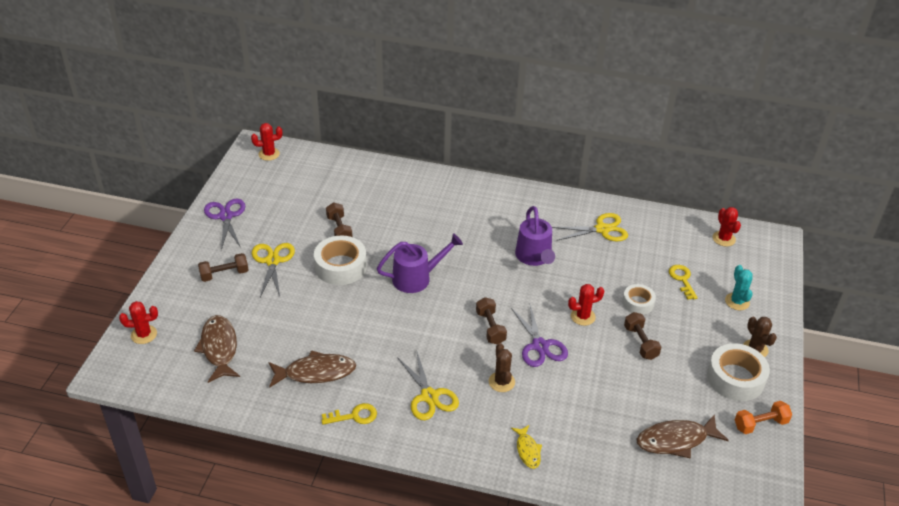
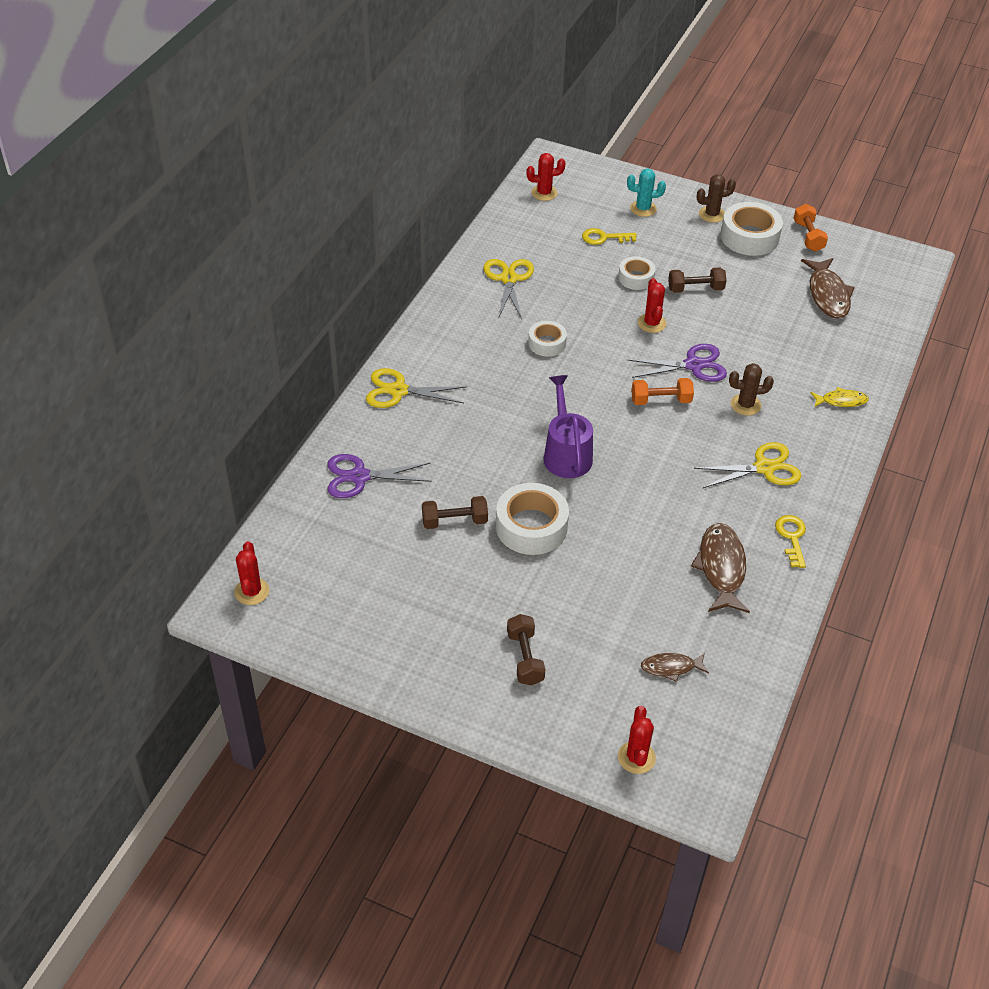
camera: 80 degrees left, 5 degrees up
brown fish [194,315,240,383] -> brown fish [641,653,709,682], size x0.57
purple scissors [204,199,245,250] -> purple scissors moved to [327,454,432,498]
yellow scissors [252,243,295,297] -> yellow scissors moved to [366,368,467,408]
brown dumbbell [476,297,507,345] -> orange dumbbell [631,378,694,405]
purple watering can [515,206,555,266] -> white tape [528,321,567,357]

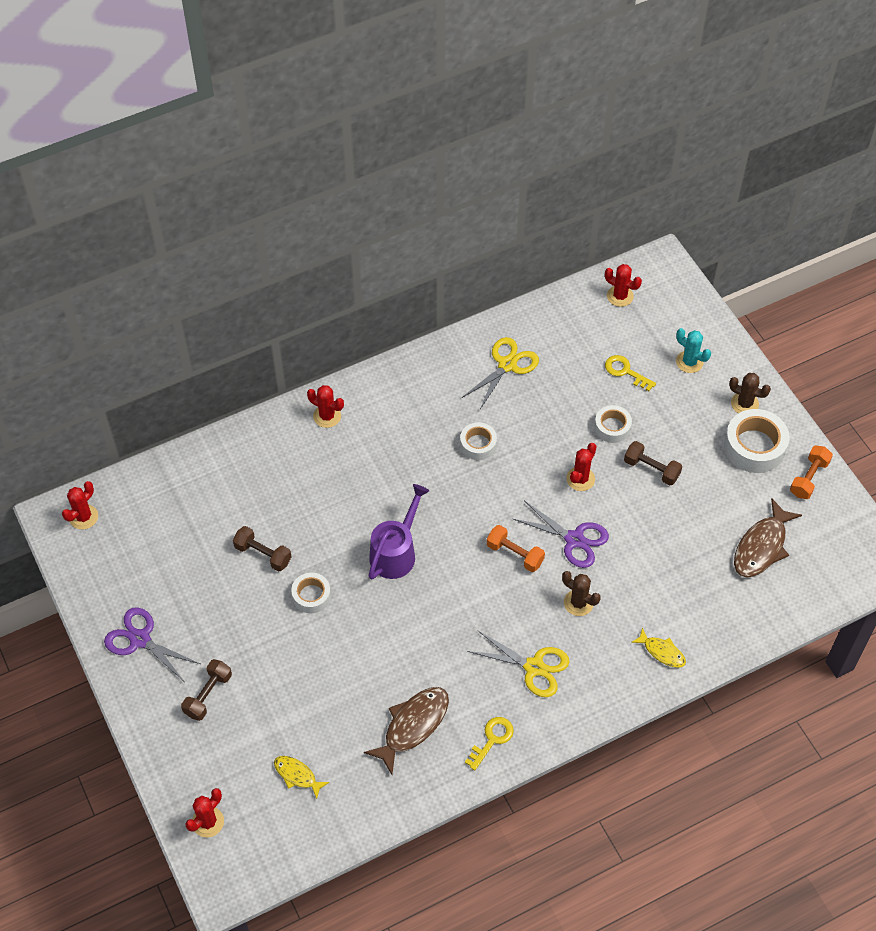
camera: 40 degrees right, 10 degrees up
purple scissors [327,454,432,498] -> purple scissors moved to [104,607,200,681]
yellow scissors [366,368,467,408] -> red cactus [307,385,344,428]
white tape [496,483,569,555] -> white tape [291,573,331,613], size x0.59
brown fish [641,653,709,682] -> yellow fish [274,756,329,799]

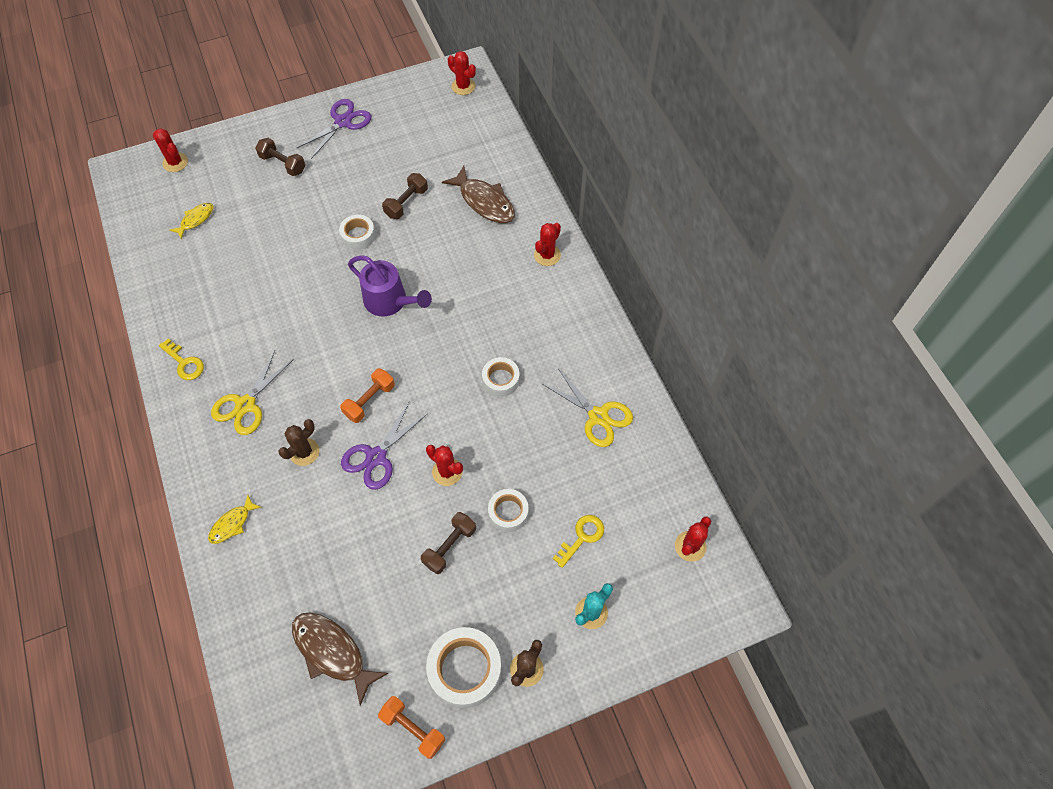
camera: 95 degrees right, 5 degrees up
brown fish [364,687,449,775] -> brown fish moved to [442,166,515,223]

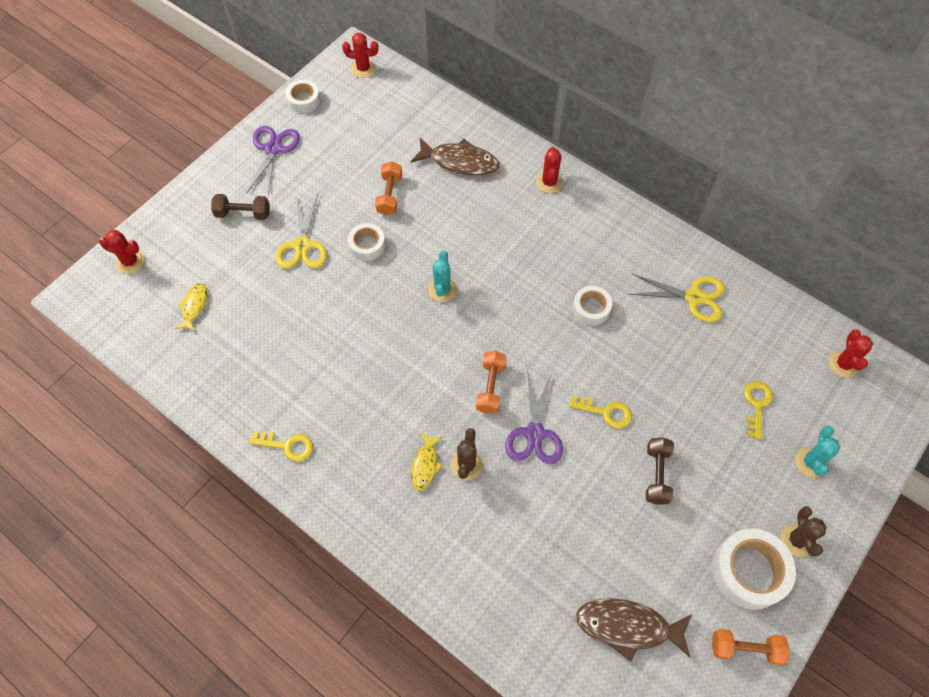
camera: 30 degrees left, 0 degrees up
yellow fish [208,495,261,544] -> yellow fish moved to [411,433,442,491]
yellow scissors [211,351,294,435] -> yellow scissors moved to [275,195,327,269]
purple watering can [348,255,432,316] -> turquoise cactus [428,251,457,302]
brown dumbbell [382,173,428,219] -> orange dumbbell [375,161,402,216]
red cactus [426,445,463,486] -> yellow key [569,395,632,428]
white tape [488,489,529,532] -> white tape moved to [285,80,320,113]

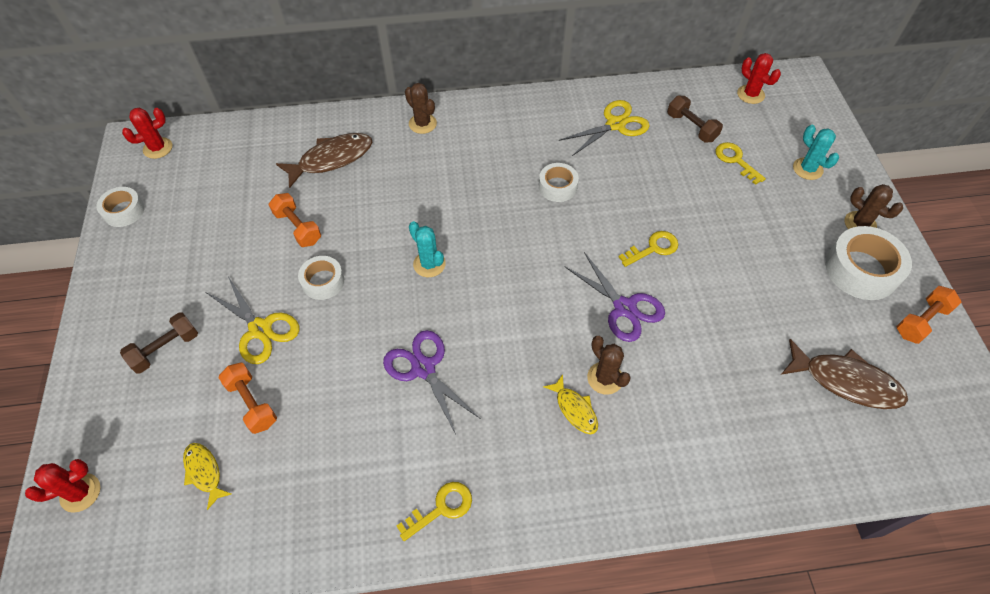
camera: 45 degrees left, 5 degrees down
purple scissors [246,126,300,196] -> purple scissors moved to [383,330,481,434]
orange dumbbell [476,351,506,414] -> orange dumbbell moved to [218,362,277,434]
red cactus [536,147,563,193] -> brown cactus [405,83,437,134]
brown fish [576,598,692,662] -> brown fish turned 120 degrees counterclockwise [781,339,908,409]
brown dumbbell [646,438,674,505] -> brown dumbbell moved to [667,96,723,142]

